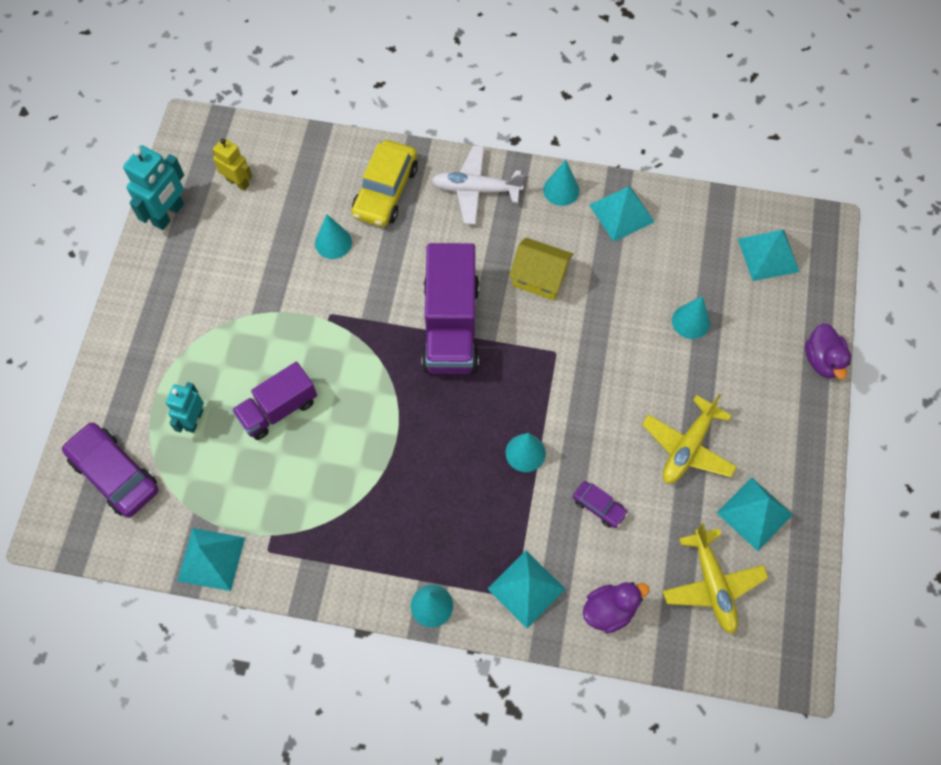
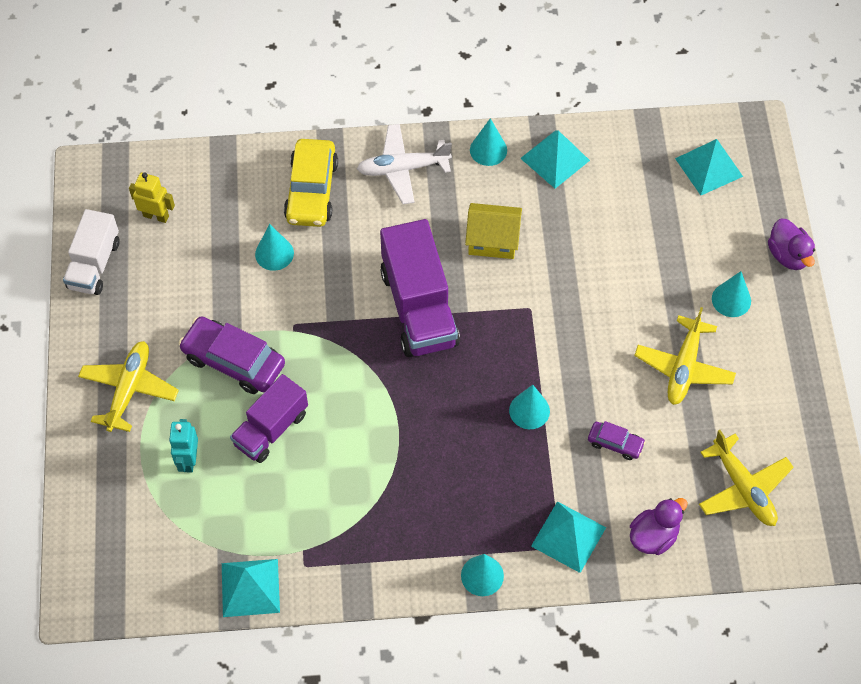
camera: 15 degrees left, 5 degrees down
purple car [62,422,158,517] -> purple car moved to [179,316,285,394]
turquoise robot [123,145,184,230] -> white truck [63,209,120,295]
turquoise cone [672,296,710,339] -> turquoise cone moved to [712,271,751,317]
turquoise pyramid [717,477,793,551] -> none
none -> yellow plane [78,341,179,432]

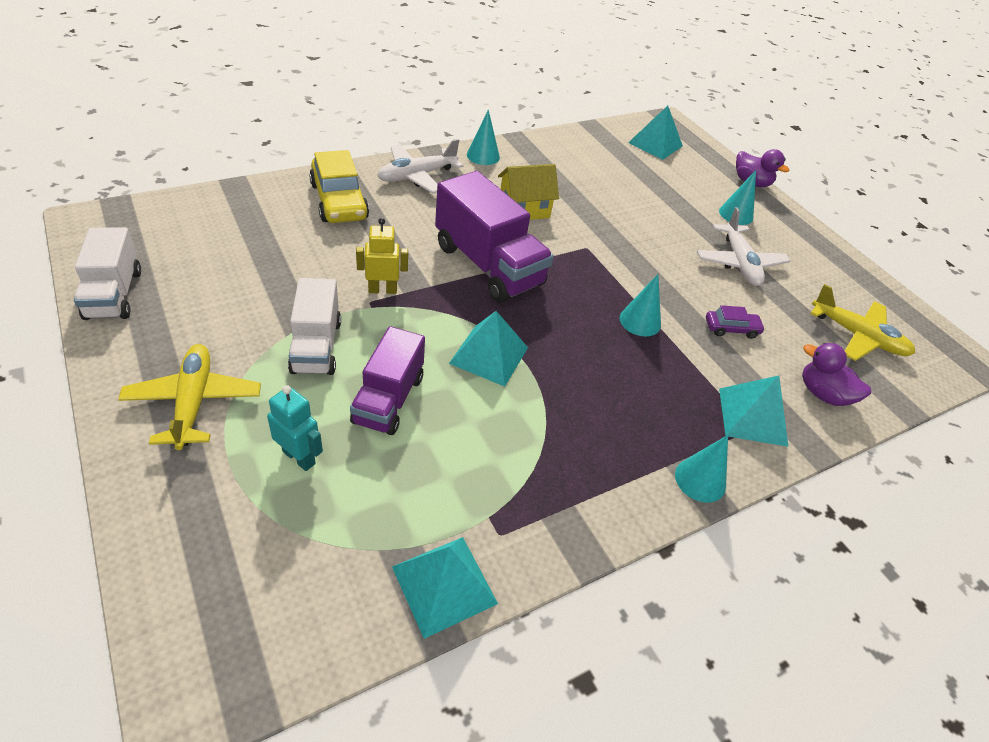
camera: 30 degrees left, 15 degrees down
yellow robot [129,173,175,223] -> yellow robot moved to [356,218,408,294]
turquoise robot [169,419,198,472] -> turquoise robot turned 150 degrees clockwise [267,385,323,471]
purple car [179,316,285,394] -> white truck [288,278,341,375]
turquoise cone [255,224,294,271] -> none
turquoise pyramid [520,131,590,189] -> turquoise pyramid moved to [449,311,528,387]
purple duck [630,498,688,555] -> purple duck turned 75 degrees counterclockwise [802,343,871,406]
yellow plane [634,307,736,405] -> white plane [697,207,790,286]

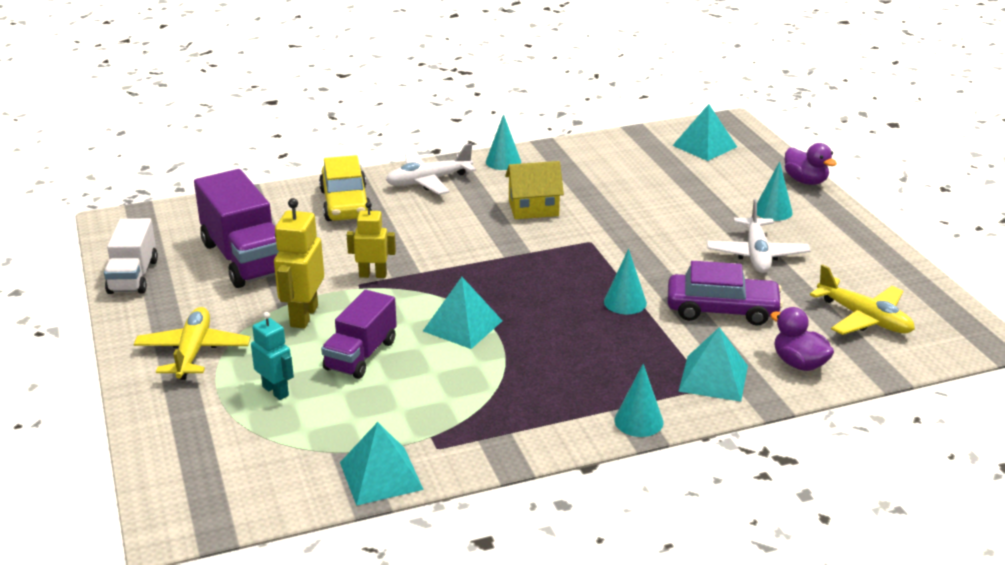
camera: 15 degrees right, 15 degrees down
white truck [288,278,341,375] -> yellow robot [274,198,324,329]
purple truck [435,171,554,302] -> purple truck moved to [194,169,279,288]
purple car [706,305,765,339] -> purple car [667,261,783,326], size x1.93

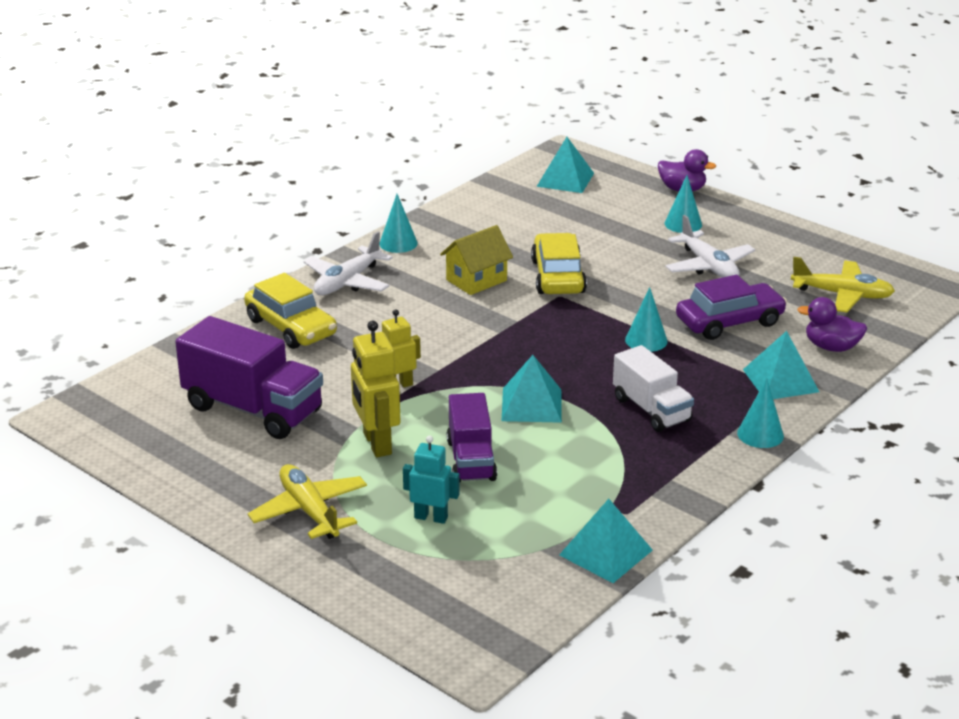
camera: 30 degrees left, 0 degrees up
white truck [104,218,158,294] -> white truck moved to [613,345,694,432]
none -> yellow car [531,233,587,294]

